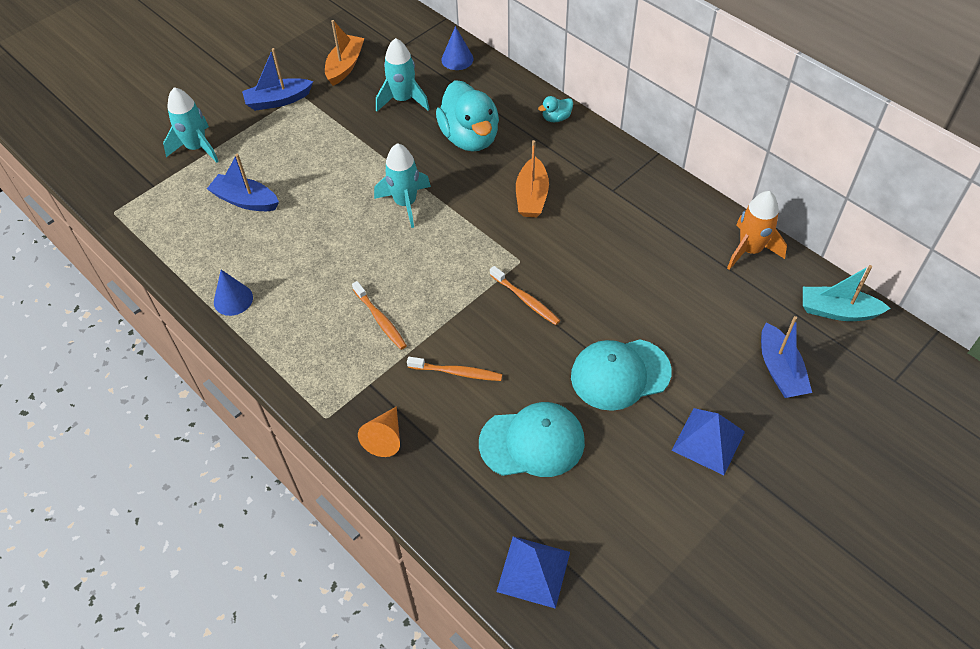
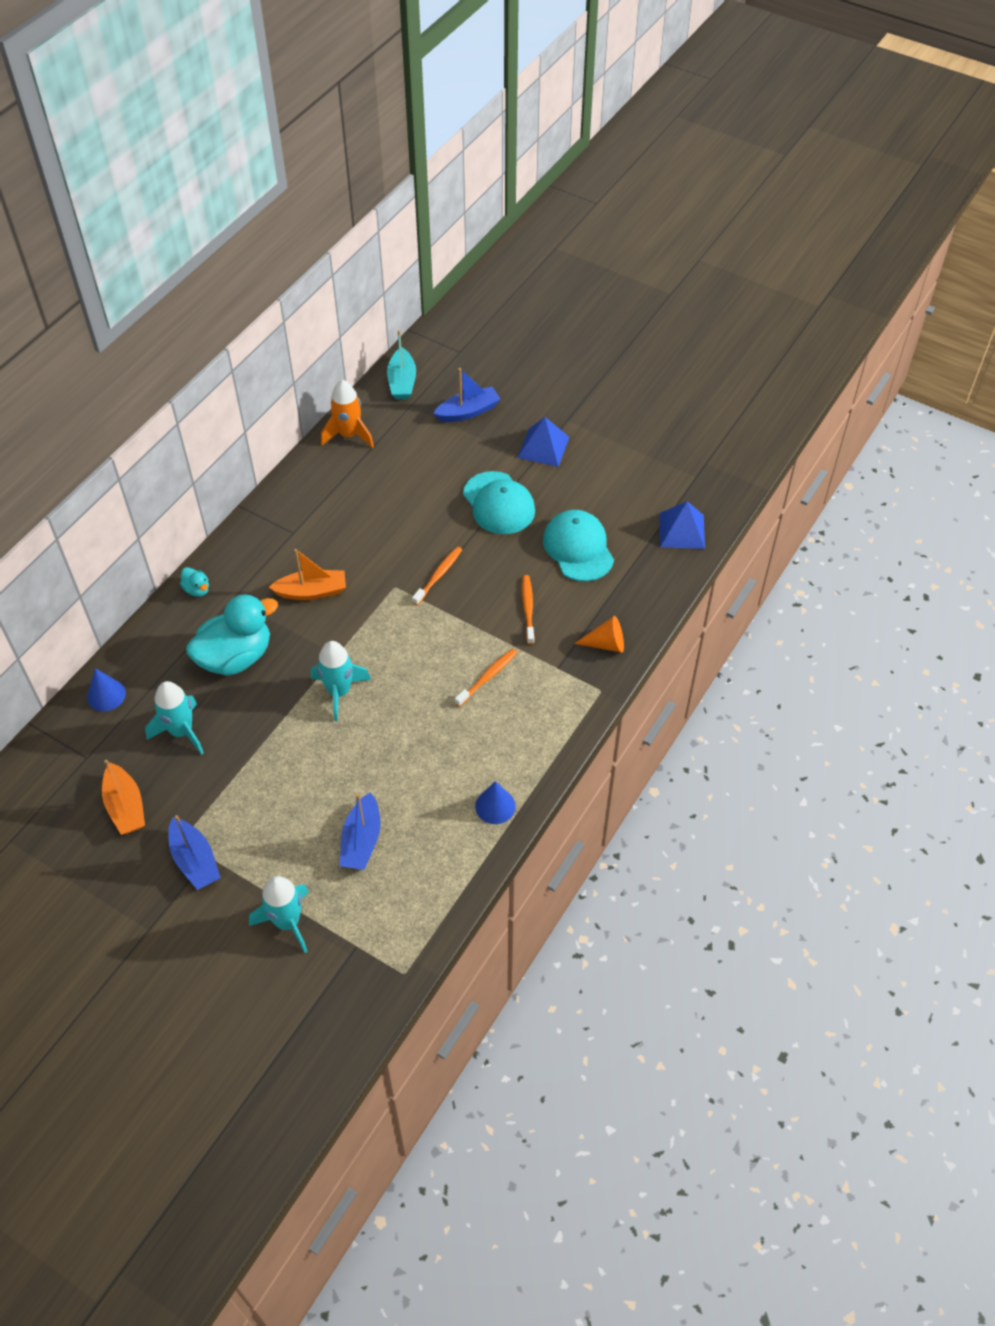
camera: 105 degrees left, 0 degrees up
orange boat [325,20,365,86] -> orange boat turned 120 degrees counterclockwise [102,760,145,835]

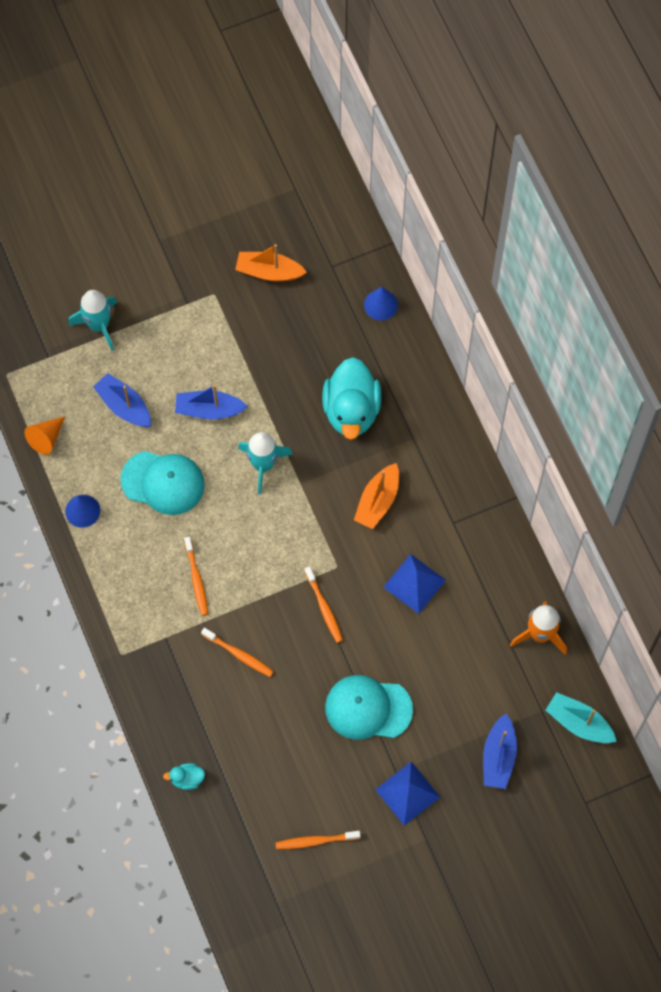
camera: 125 degrees right, 15 degrees up
turquoise rocket [145,681,204,755] -> none
blue boat [168,815,221,890] -> blue boat moved to [175,384,248,419]
turquoise duck [180,567,209,597] -> turquoise duck moved to [163,763,205,790]
turquoise cap [543,510,614,582] -> turquoise cap moved to [120,451,205,515]
orange cone [574,616,624,653] -> orange cone moved to [24,416,65,455]
blue pyramid [660,501,705,549] -> blue pyramid moved to [383,554,446,614]
none -> orange toothbrush [275,831,361,849]

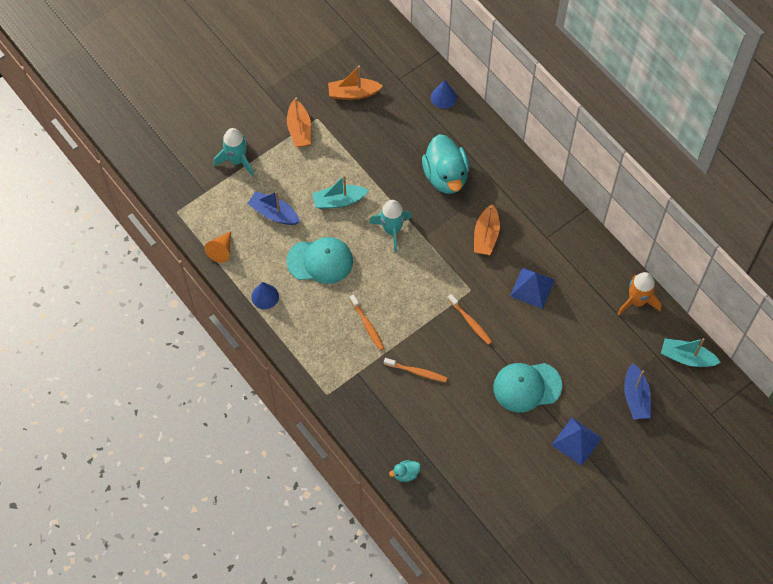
camera: 15 degrees left, 5 degrees down
blue boat [175,384,248,419] -> turquoise boat [312,175,369,209]
orange toothbrush [275,831,361,849] -> none
none -> orange boat [287,98,311,147]

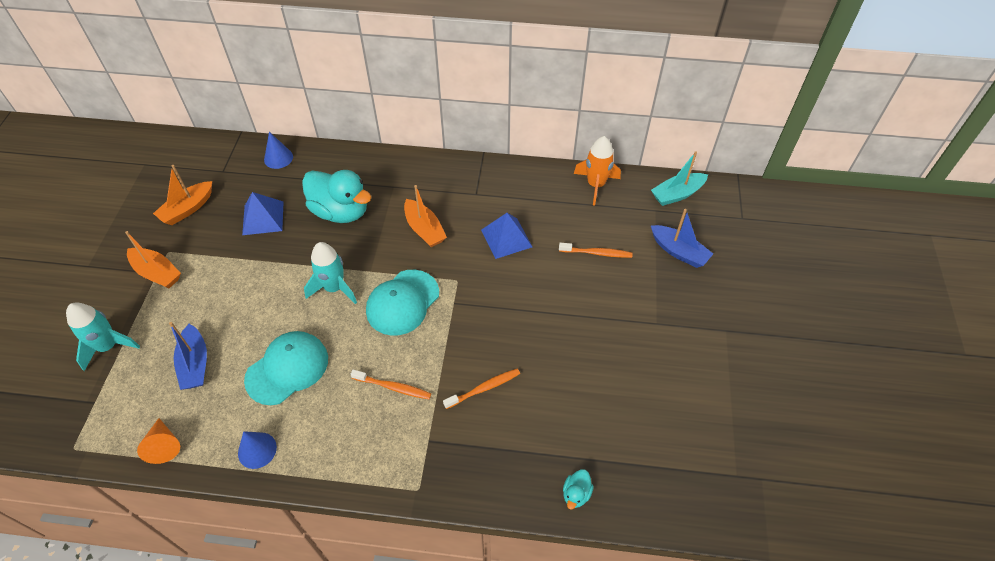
camera: 45 degrees left, 10 degrees down
blue boat [247,191,300,225] -> blue boat turned 90 degrees counterclockwise [169,322,207,390]
turquoise boat [312,175,369,209] -> none
orange toothbrush [448,294,492,345] -> orange toothbrush moved to [559,243,633,258]
turquoise cap [493,363,562,412] -> turquoise cap moved to [366,270,439,336]
blue pyramid [552,418,602,466] -> blue pyramid moved to [242,192,283,235]

